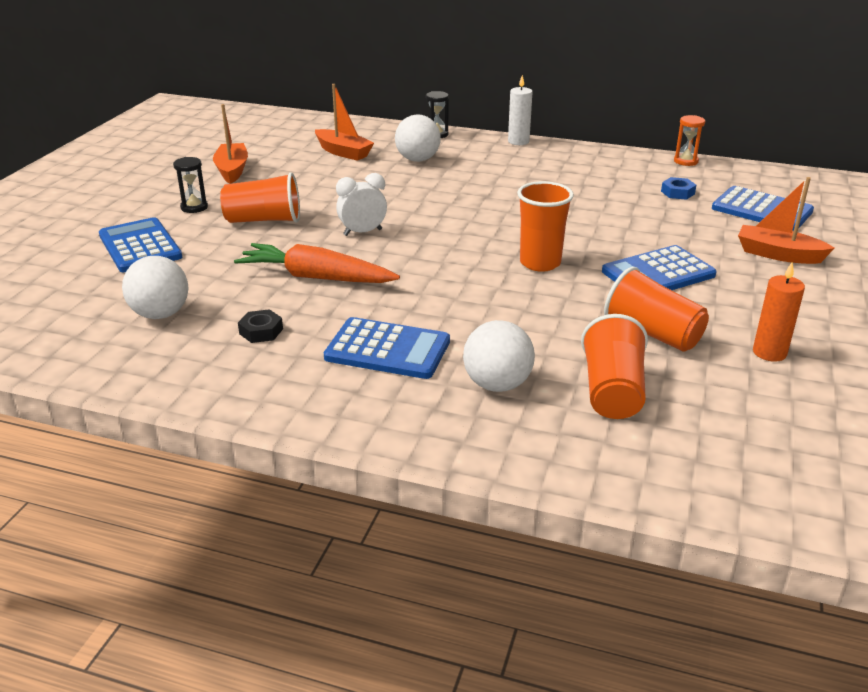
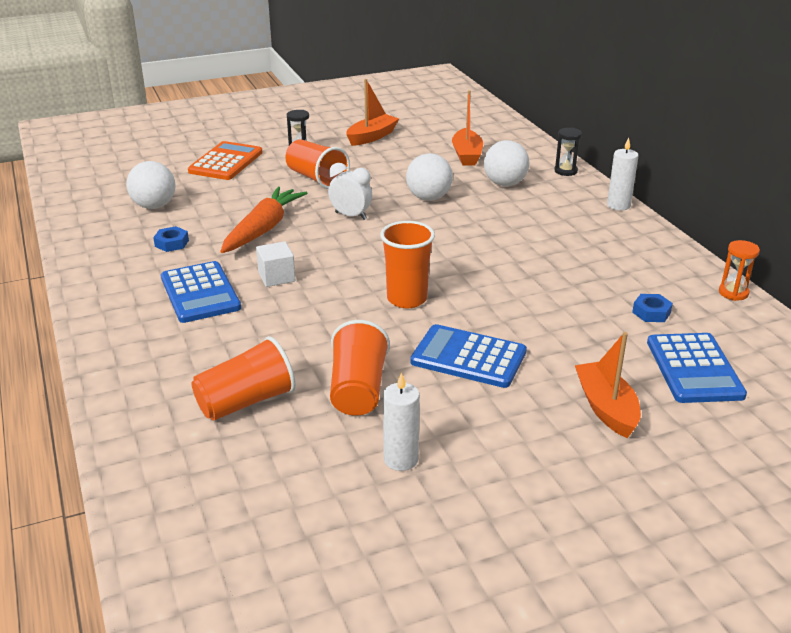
camera: 50 degrees right, 0 degrees up
blue calculator [99,217,182,272] -> orange calculator [188,141,263,180]
orange carrot [234,243,400,283] -> orange carrot turned 45 degrees clockwise [220,187,307,253]
black nut [238,309,283,343] -> blue nut [153,226,189,252]
white ball [463,320,535,392] -> white ball moved to [406,153,453,201]
orange candle [753,262,805,362] -> white candle [383,372,420,471]
none -> white cube [256,241,295,287]

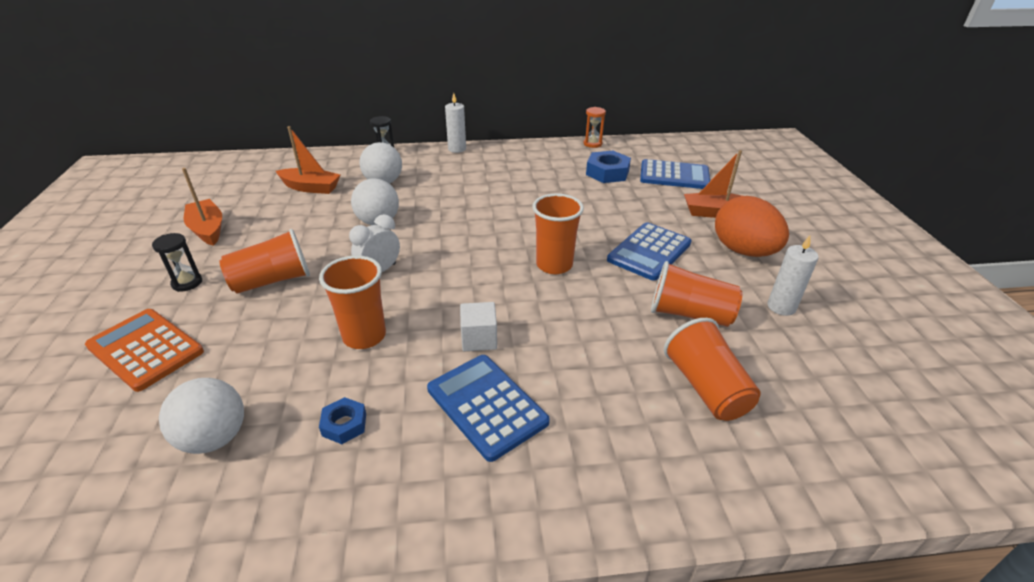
camera: 75 degrees left, 5 degrees up
blue calculator [161,261,241,323] -> blue calculator turned 120 degrees counterclockwise [427,355,550,462]
orange carrot [220,187,307,253] -> orange cup [319,255,386,349]
blue nut [632,294,673,322] -> blue nut [586,151,631,183], size x1.72
none -> orange egg [715,196,789,257]

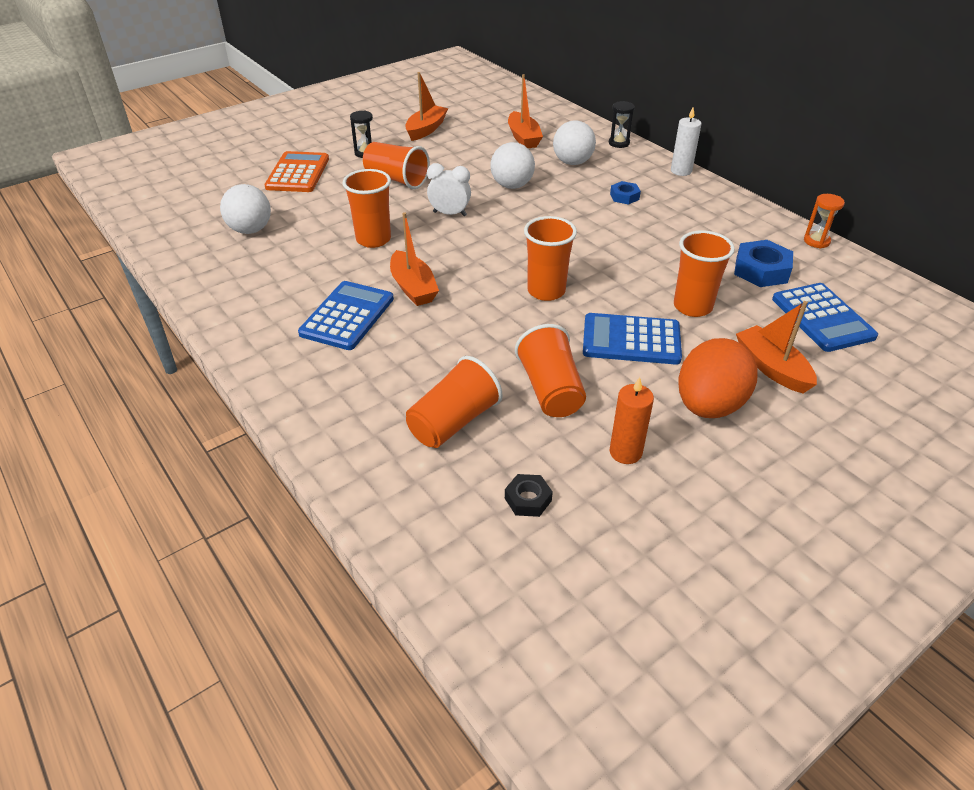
camera: 60 degrees right, 5 degrees up
blue nut [319,397,366,444] -> blue nut moved to [610,181,641,205]
white cube [460,302,497,351] -> orange boat [390,212,439,306]
white candle [768,236,819,316] -> orange candle [609,377,654,464]
none -> black nut [505,474,553,517]
none -> orange cup [674,230,735,317]

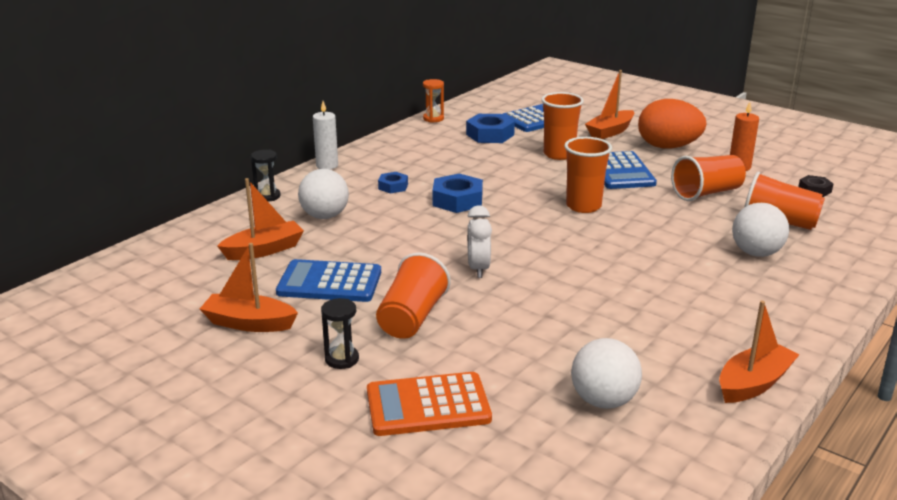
camera: 105 degrees left, 15 degrees down
blue calculator [298,281,394,350] -> blue calculator moved to [276,259,381,302]
orange cup [342,169,391,248] -> none
orange boat [390,212,439,306] -> orange boat moved to [719,301,799,403]
white ball [490,142,535,189] -> white ball moved to [732,203,789,257]
none -> blue nut [432,173,483,213]

